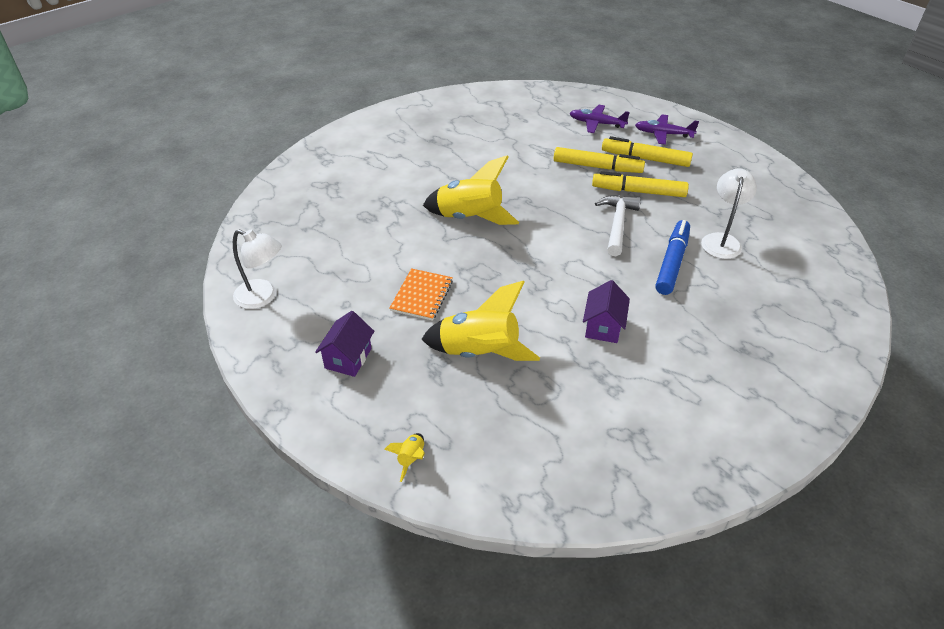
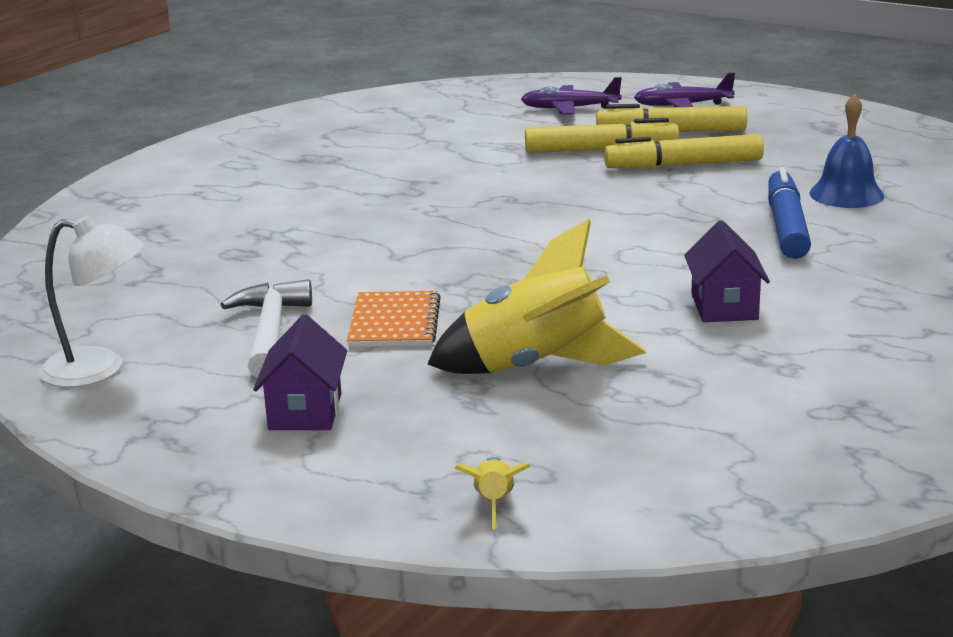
camera: 15 degrees left, 20 degrees down
yellow rocket [423,155,519,225] -> none
white hammer [595,195,641,256] -> white hammer moved to [220,279,312,378]
white lamp [701,168,757,259] -> blue bell [809,94,884,208]

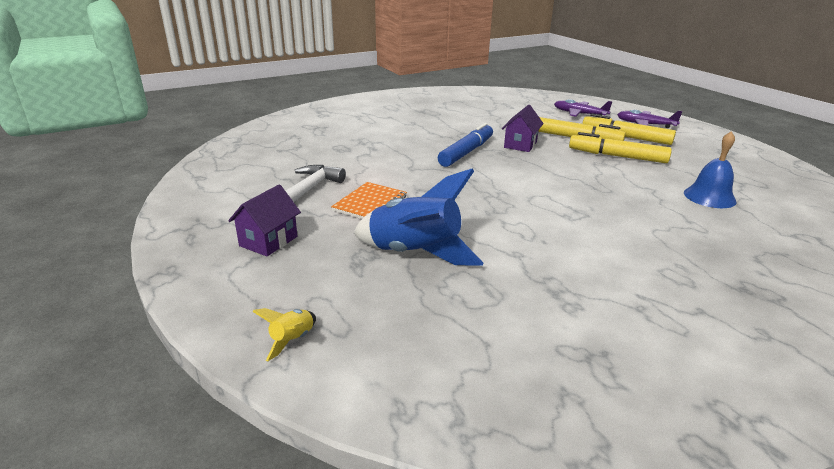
camera: 25 degrees right, 5 degrees up
white lamp [39,215,143,388] -> none
yellow rocket [427,219,646,374] -> blue rocket [354,168,484,266]
purple house [684,220,770,322] -> purple house moved to [502,105,544,152]
blue marker [768,167,811,259] -> blue marker moved to [438,123,493,167]

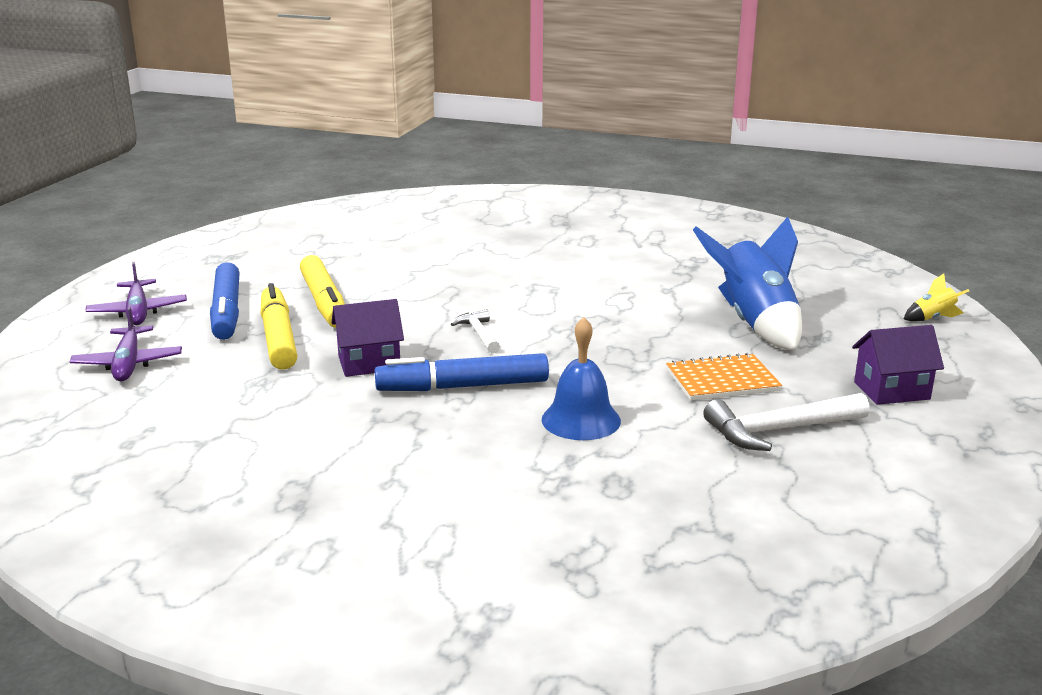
camera: 130 degrees left, 5 degrees down
yellow marker [582,114,676,145] -> blue marker [210,262,240,340]
blue bell [684,131,737,208] -> blue bell moved to [542,317,621,440]
none -> white hammer [451,309,500,353]

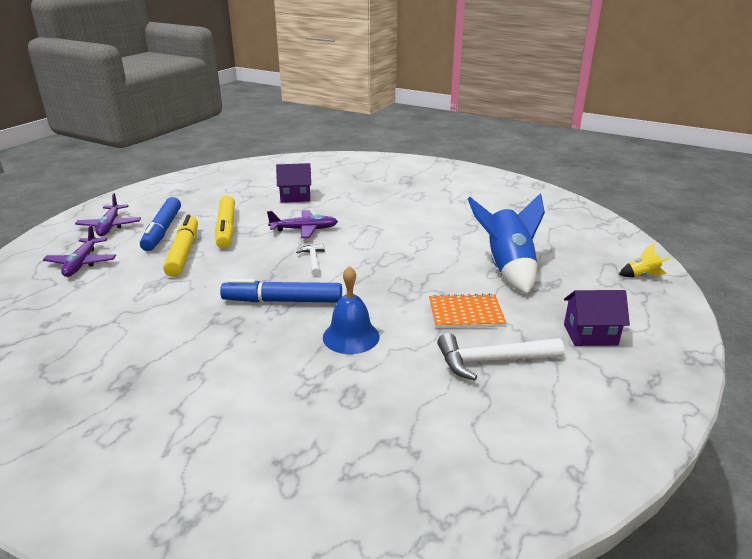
camera: 10 degrees right, 5 degrees up
purple house [332,299,404,377] -> purple house moved to [276,163,311,203]
none -> purple plane [267,210,338,238]

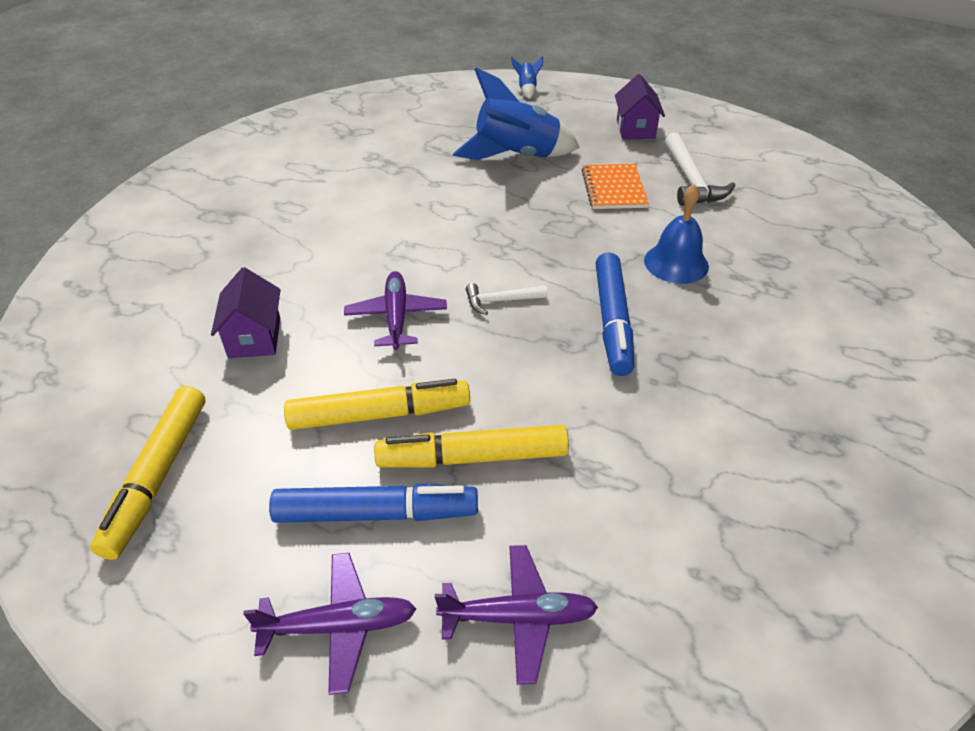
camera: 90 degrees left, 15 degrees up
yellow rocket [619,243,670,277] -> blue rocket [511,56,543,99]
none -> yellow marker [90,386,206,560]

